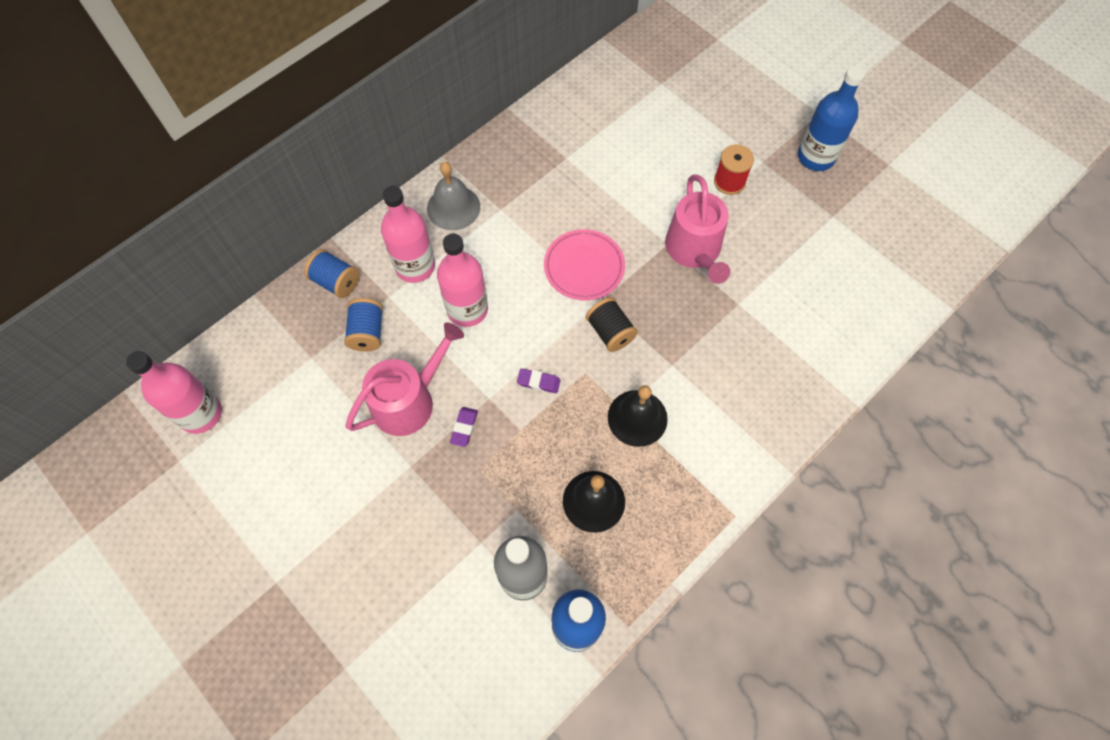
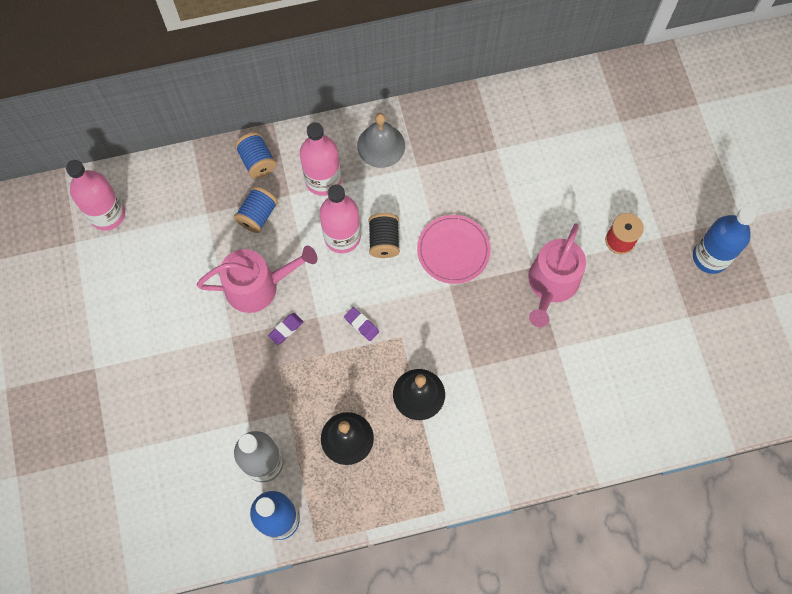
camera: 30 degrees right, 5 degrees up
black spool [586,297,638,352] -> black spool moved to [369,213,400,258]

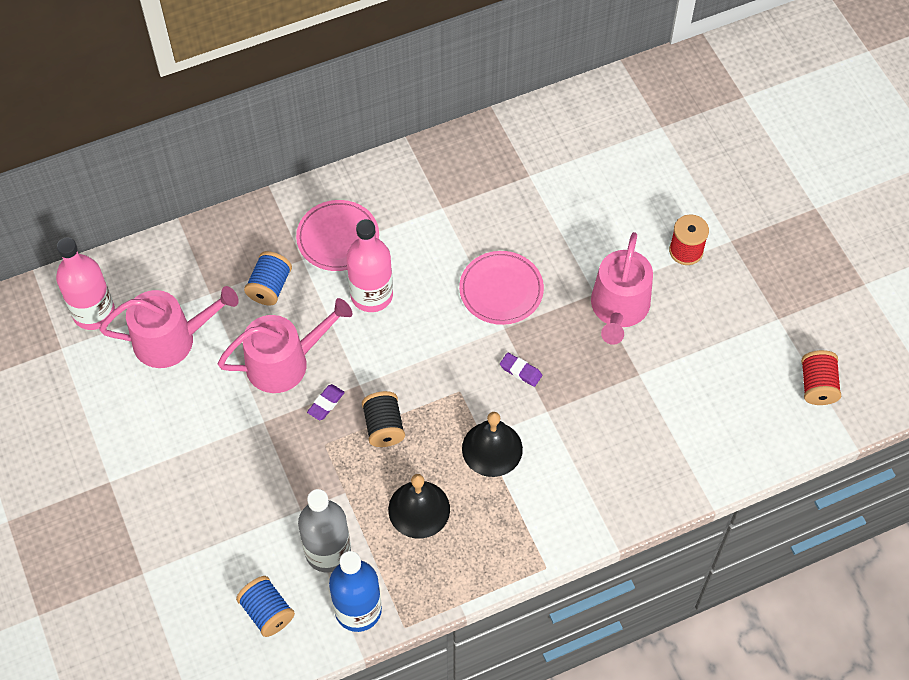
camera: 10 degrees left, 10 degrees down
blue spool [235,132,276,178] -> blue spool moved to [236,576,295,637]
pink bottle [300,122,341,196] -> pink plate [296,200,379,271]
purple eraser [344,307,379,341] -> purple eraser moved to [500,353,542,387]
grey bell [357,113,405,168] -> none
black spool [369,213,400,258] -> black spool moved to [362,391,405,447]
blue bottle [693,207,756,274] -> none
none -> pink watering can [99,286,239,368]
none -> red spool [801,350,841,405]

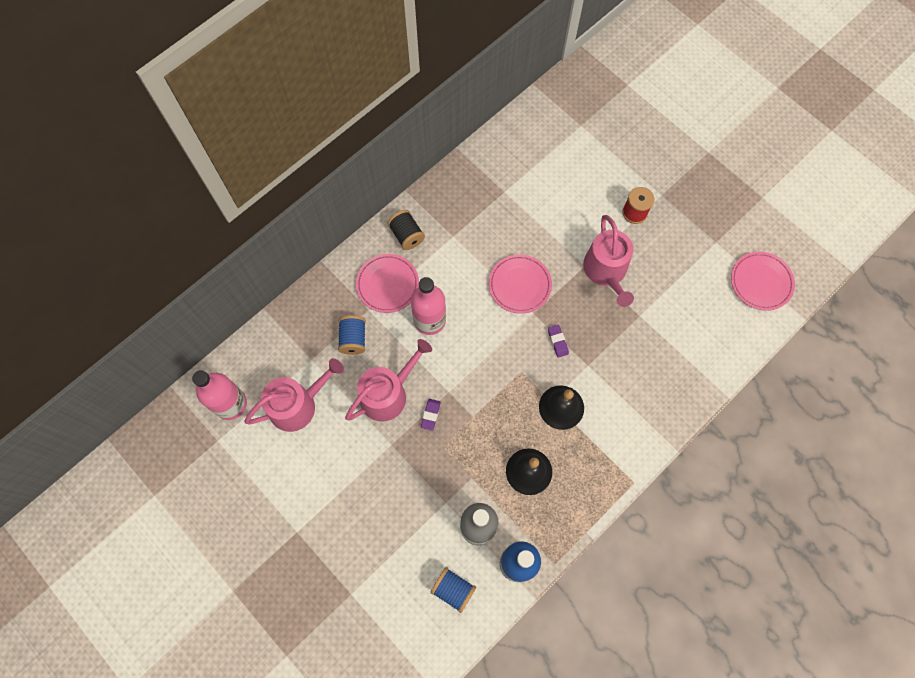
camera: 20 degrees left, 10 degrees up
black spool [362,391,405,447] -> black spool moved to [387,210,425,250]
purple eraser [500,353,542,387] -> purple eraser turned 60 degrees clockwise [548,325,569,358]
red spool [801,350,841,405] -> pink plate [731,252,795,311]

